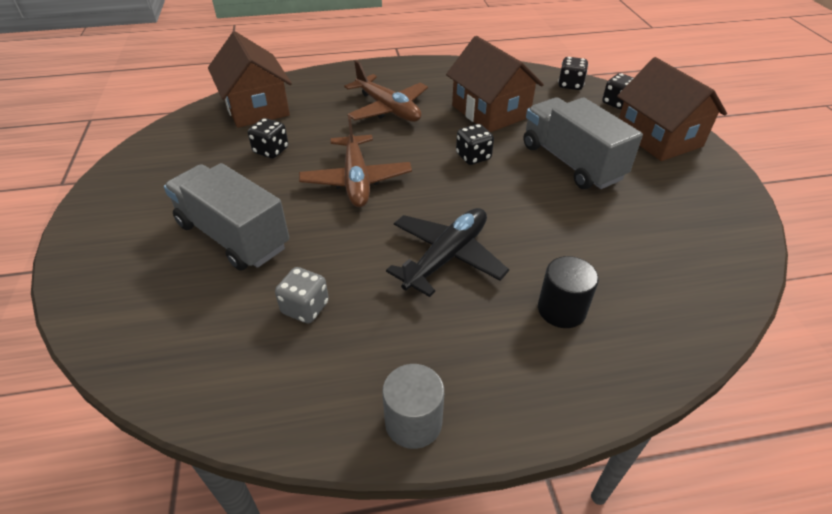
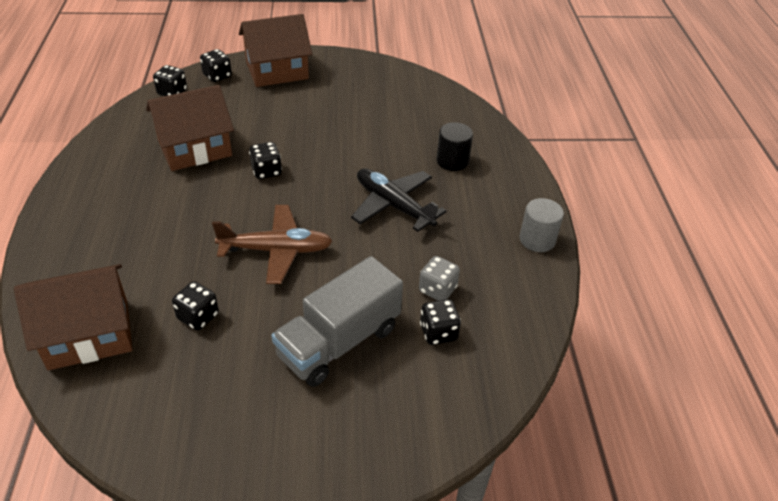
camera: 85 degrees left, 0 degrees up
brown plane [344,60,428,122] -> none
grey truck [523,97,643,189] -> none
none -> black dice [420,299,461,345]

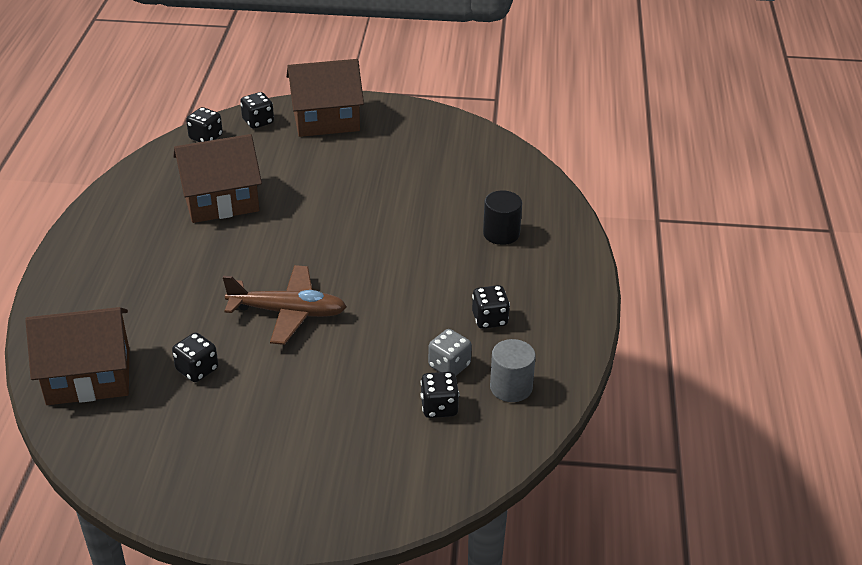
camera: 10 degrees right, 5 degrees down
black dice [249,142,282,179] -> black dice moved to [472,285,510,329]
grey truck [271,256,403,387] -> none
black plane [351,168,447,232] -> none
grey cylinder [520,198,564,252] -> grey cylinder moved to [490,339,536,402]

